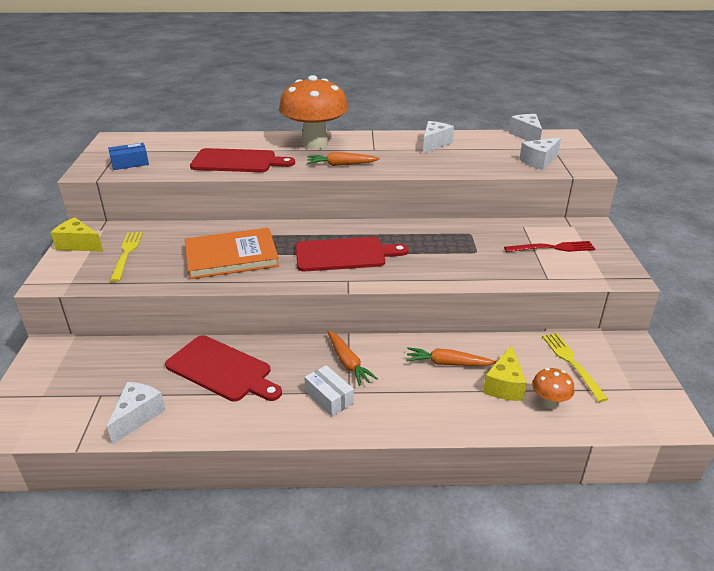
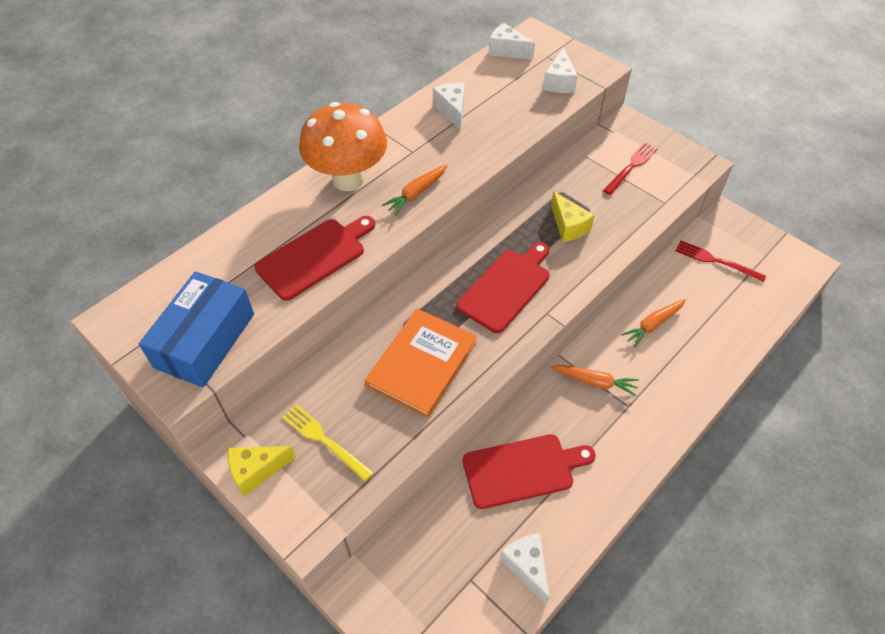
camera: 45 degrees left, 20 degrees up
blue box [108,143,149,170] -> blue box [139,271,254,387], size x2.02
white box [304,365,354,416] -> none
yellow cheese [483,345,527,401] -> yellow cheese moved to [551,191,595,242]
orange mushroom [532,368,575,409] -> none
yellow fork [542,333,608,402] -> red fork [675,241,766,282]

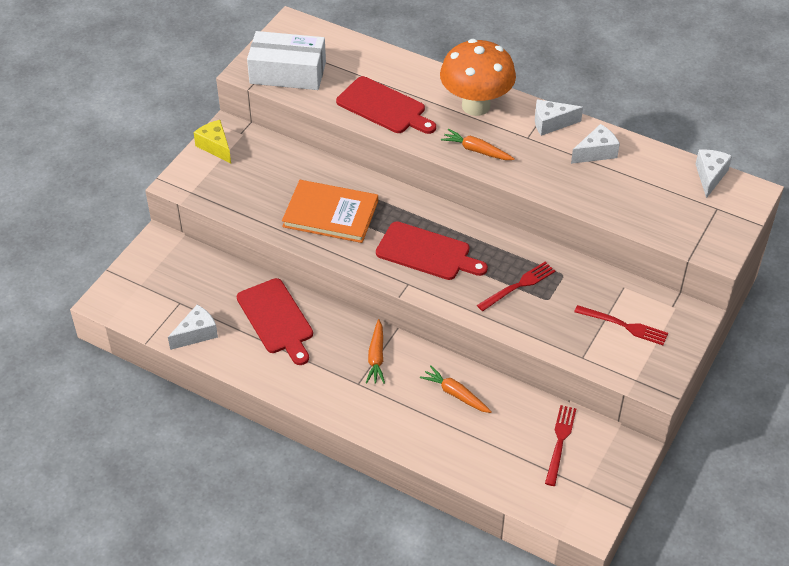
camera: 75 degrees right, 5 degrees down
blue box [139,271,254,387] -> white box [247,31,326,90]
yellow fork [282,404,373,481] -> none
white cheese [543,48,578,93] -> white cheese moved to [535,99,583,136]
yellow cheese [551,191,595,242] -> red fork [477,262,555,311]

